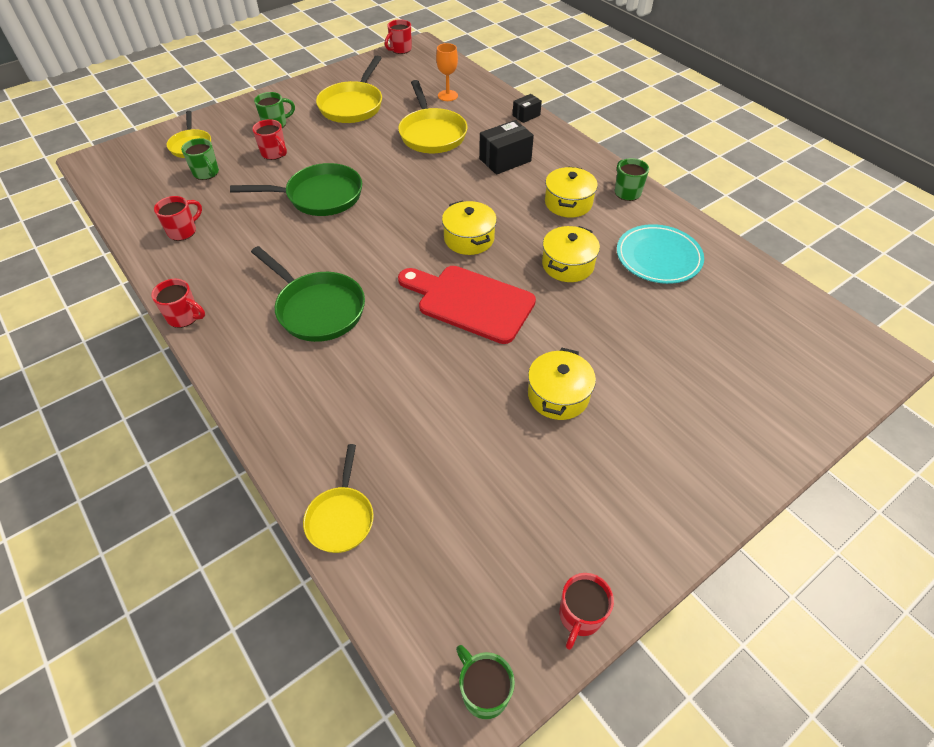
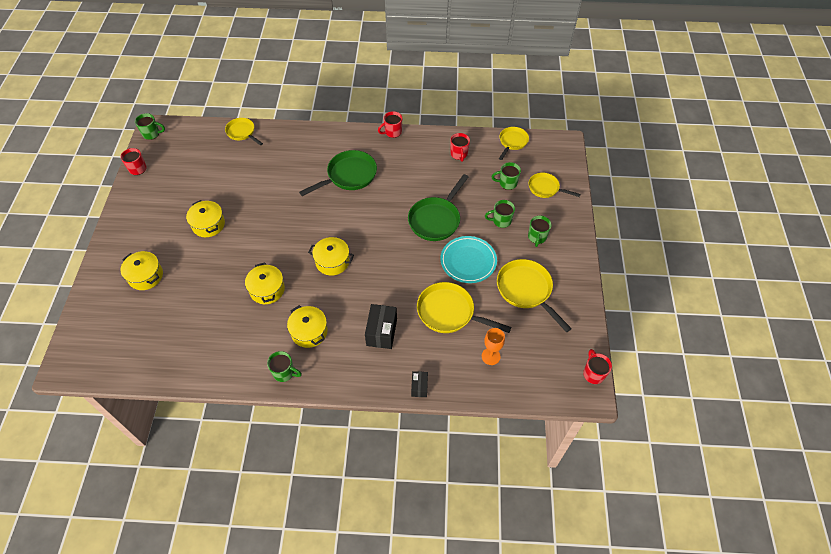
camera: 130 degrees right, 5 degrees up
green pan [251,246,365,342] -> green pan turned 150 degrees clockwise [299,150,377,196]
red mug [252,119,287,160] -> green mug [485,200,515,228]
red cutting board [398,266,536,344] -> none
turquoise plate [617,224,704,284] -> turquoise plate moved to [440,236,497,283]
none -> yellow pot [120,251,163,290]
none -> yellow pan [499,127,529,160]

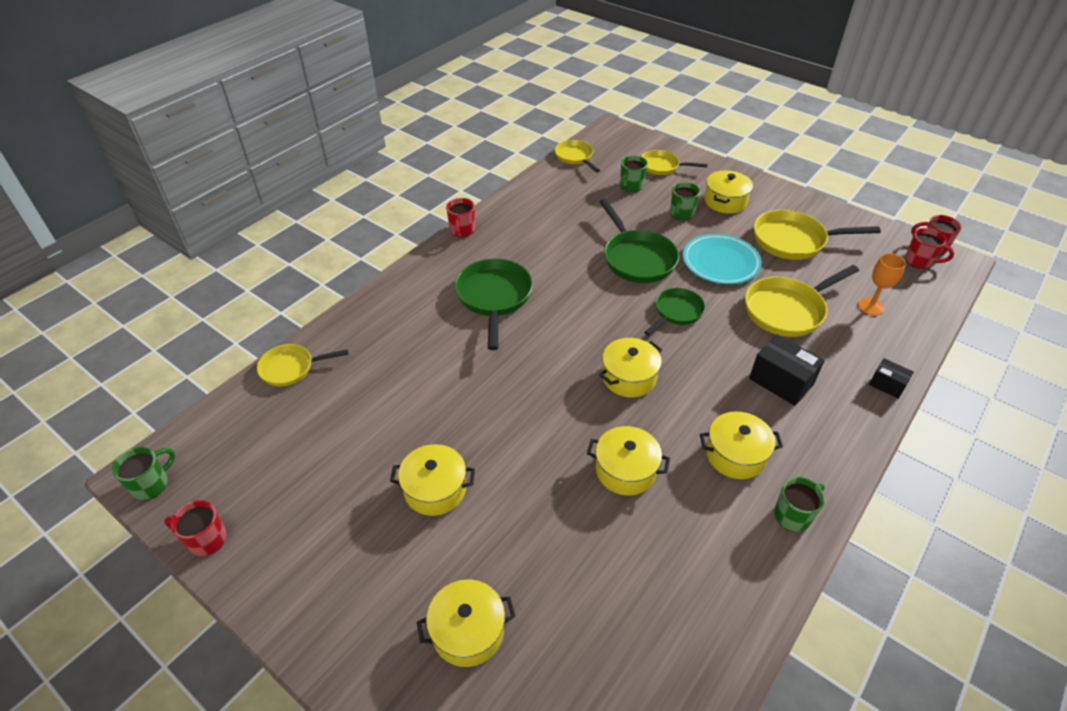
camera: 55 degrees left, 10 degrees down
red mug [450,133,470,162] -> red mug moved to [905,228,954,269]
green mug [528,216,552,247] -> yellow pot [704,170,753,214]
yellow pan [529,173,581,198] -> yellow pan turned 45 degrees clockwise [641,150,708,175]
none -> green pan [644,288,705,335]

